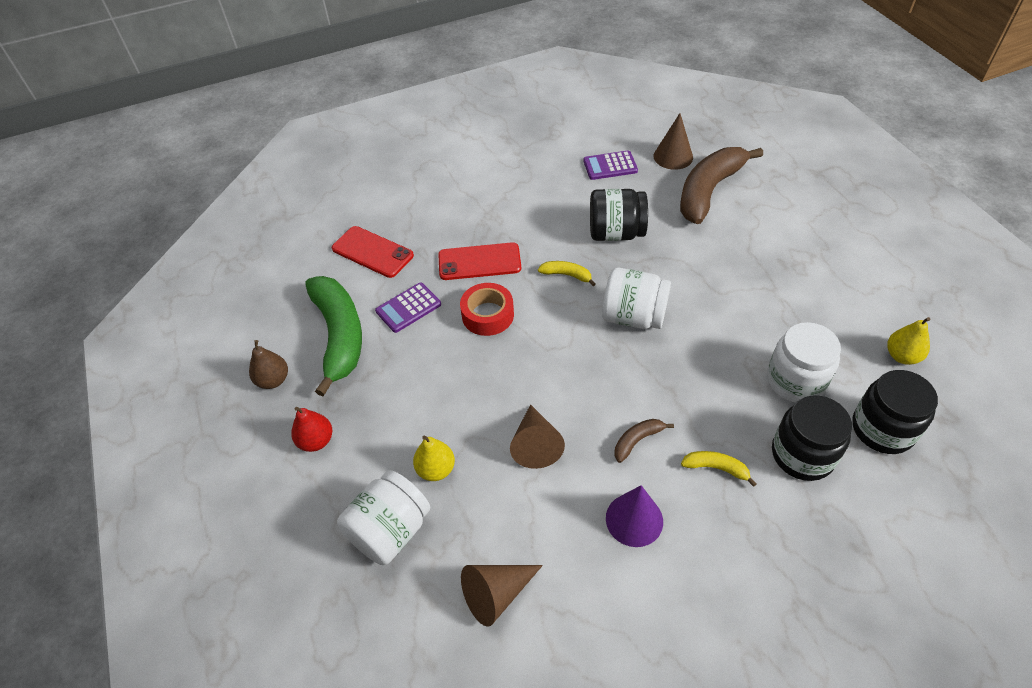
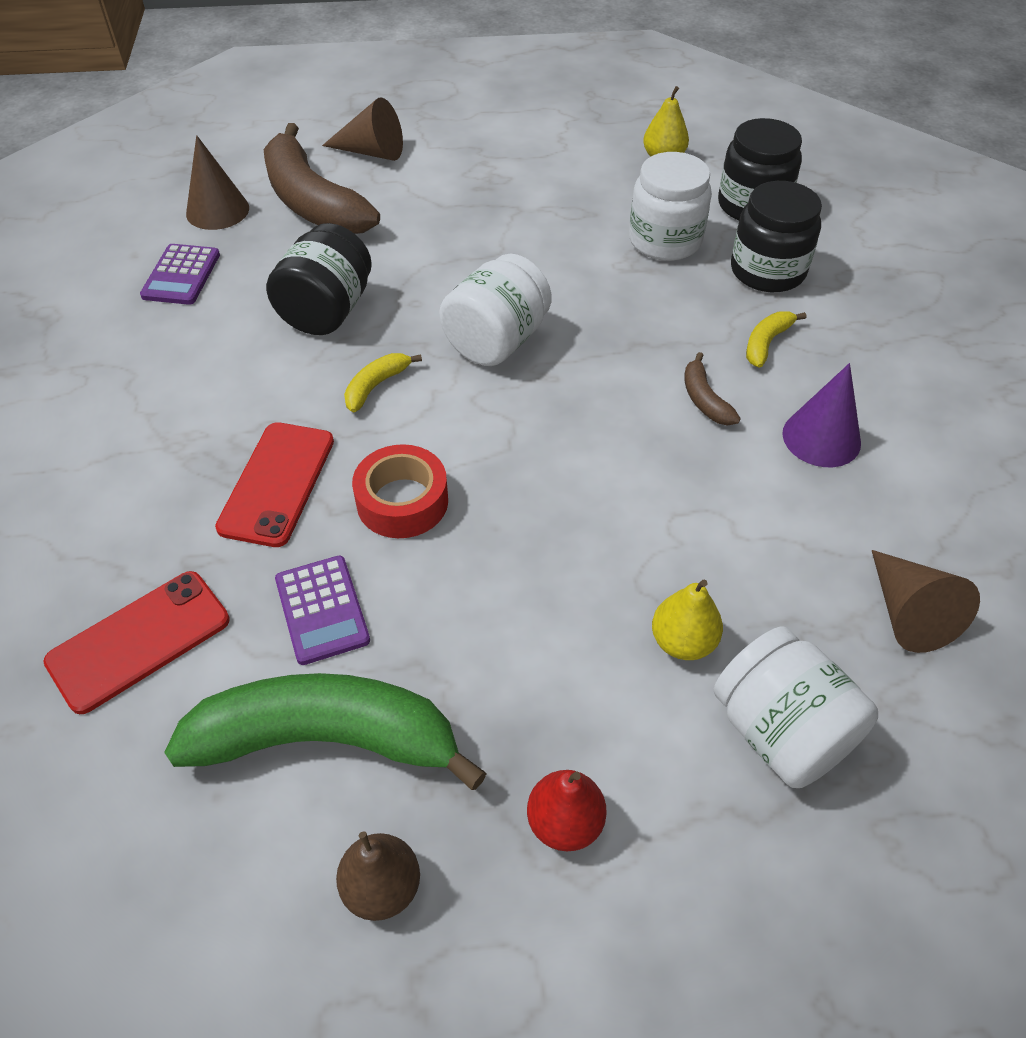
camera: 75 degrees left, 0 degrees up
brown cone [510,404,565,469] -> brown cone moved to [322,97,403,161]

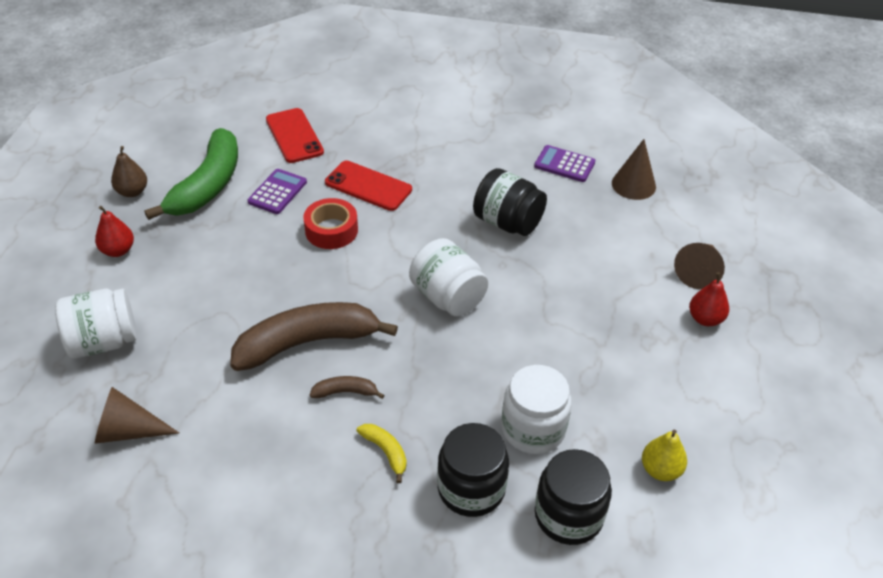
camera: 105 degrees right, 5 degrees down
brown banana [264,123,380,234] -> brown banana moved to [230,302,398,371]
purple calculator [275,555,370,665] -> purple calculator turned 120 degrees clockwise [247,169,307,214]
yellow banana [344,353,422,412] -> none
yellow pear [652,580,723,660] -> none
purple cone [782,363,861,467] -> none
none -> red pear [689,272,729,326]

